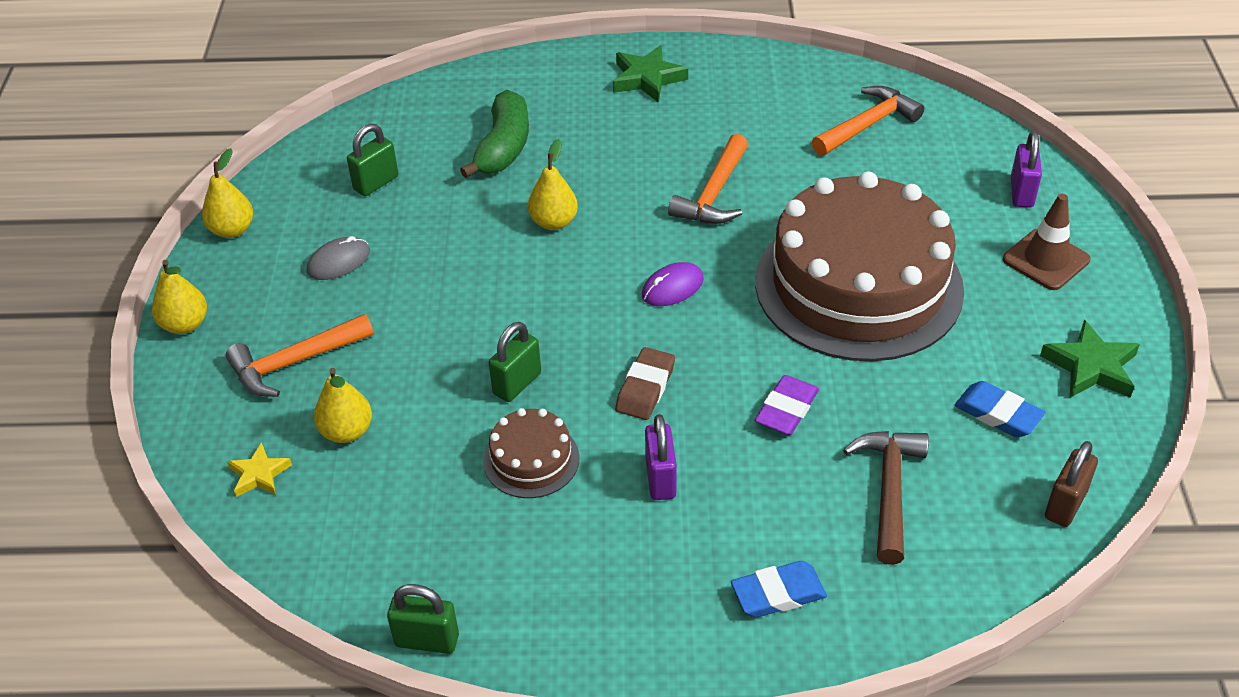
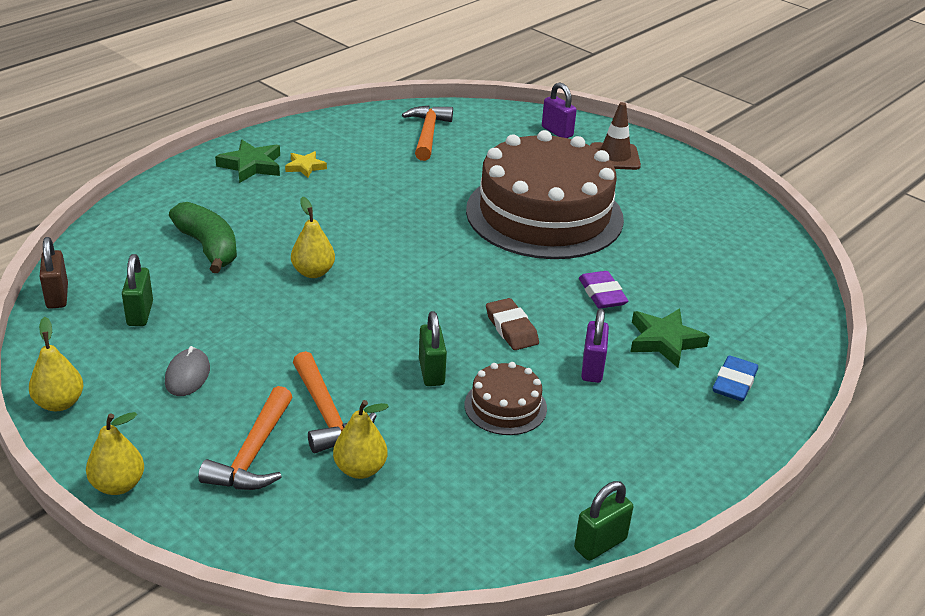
camera: 50 degrees left, 10 degrees down
yellow star [227,442,292,497] -> yellow star moved to [285,151,327,178]
purple mouse [642,262,704,306] -> none
purple padlock [645,414,677,500] -> purple padlock turned 60 degrees clockwise [581,309,609,383]
orange hammer [668,134,748,224] -> orange hammer moved to [293,351,377,453]
brown hammer [843,431,929,565] -> none
blue eraser [955,381,1046,437] -> none
green star [1040,320,1140,398] -> green star moved to [630,309,710,368]
brown padlock [1045,441,1098,527] -> brown padlock moved to [39,237,68,309]

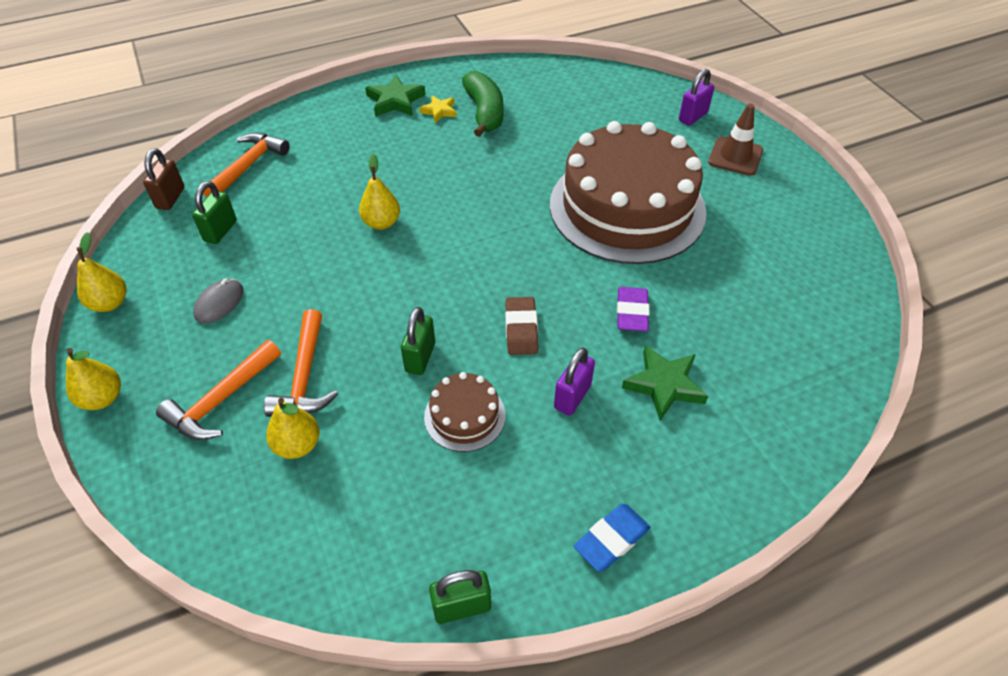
camera: 25 degrees right, 15 degrees up
green banana [169,202,237,273] -> green banana moved to [462,71,504,137]
orange hammer [402,106,453,161] -> orange hammer moved to [203,133,290,197]
purple padlock [542,82,577,138] -> purple padlock turned 60 degrees clockwise [679,69,714,126]
blue eraser [713,356,758,401] -> blue eraser moved to [574,504,651,572]

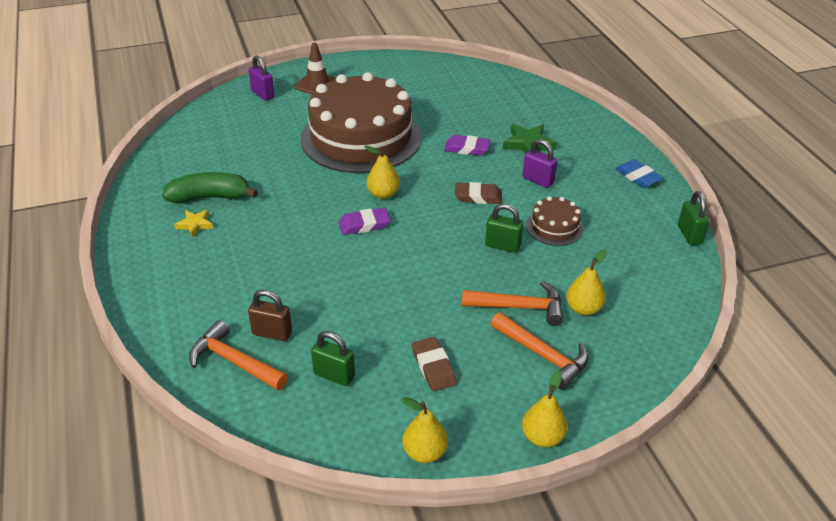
camera: 85 degrees left, 10 degrees down
brown padlock [143,148,185,210] -> brown padlock moved to [248,290,292,341]
grey mouse [193,278,243,323] -> brown eraser [412,337,457,391]
yellow pear [359,154,400,230] -> yellow pear moved to [364,146,400,199]
green star [365,75,426,117] -> none
none -> purple eraser [339,208,391,235]

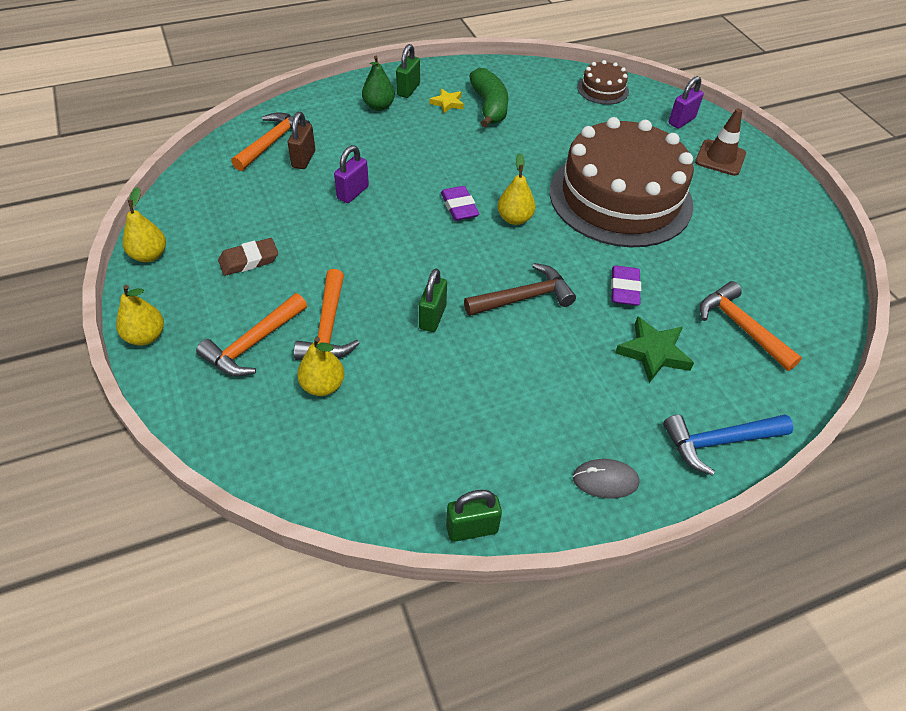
camera: 85 degrees right, 10 degrees up
green padlock [311,331,355,386] -> green padlock moved to [396,44,420,98]
brown eraser [455,182,502,204] -> brown hammer [464,263,576,316]
purple padlock [522,139,558,188] -> purple padlock moved to [334,145,369,203]
brown cake [526,196,584,246] -> brown cake moved to [577,60,629,105]
blue eraser [616,159,663,188] -> grey mouse [573,459,640,498]
none -> green pear [362,56,395,111]
none -> blue hammer [663,414,794,476]
none -> orange hammer [700,281,802,371]

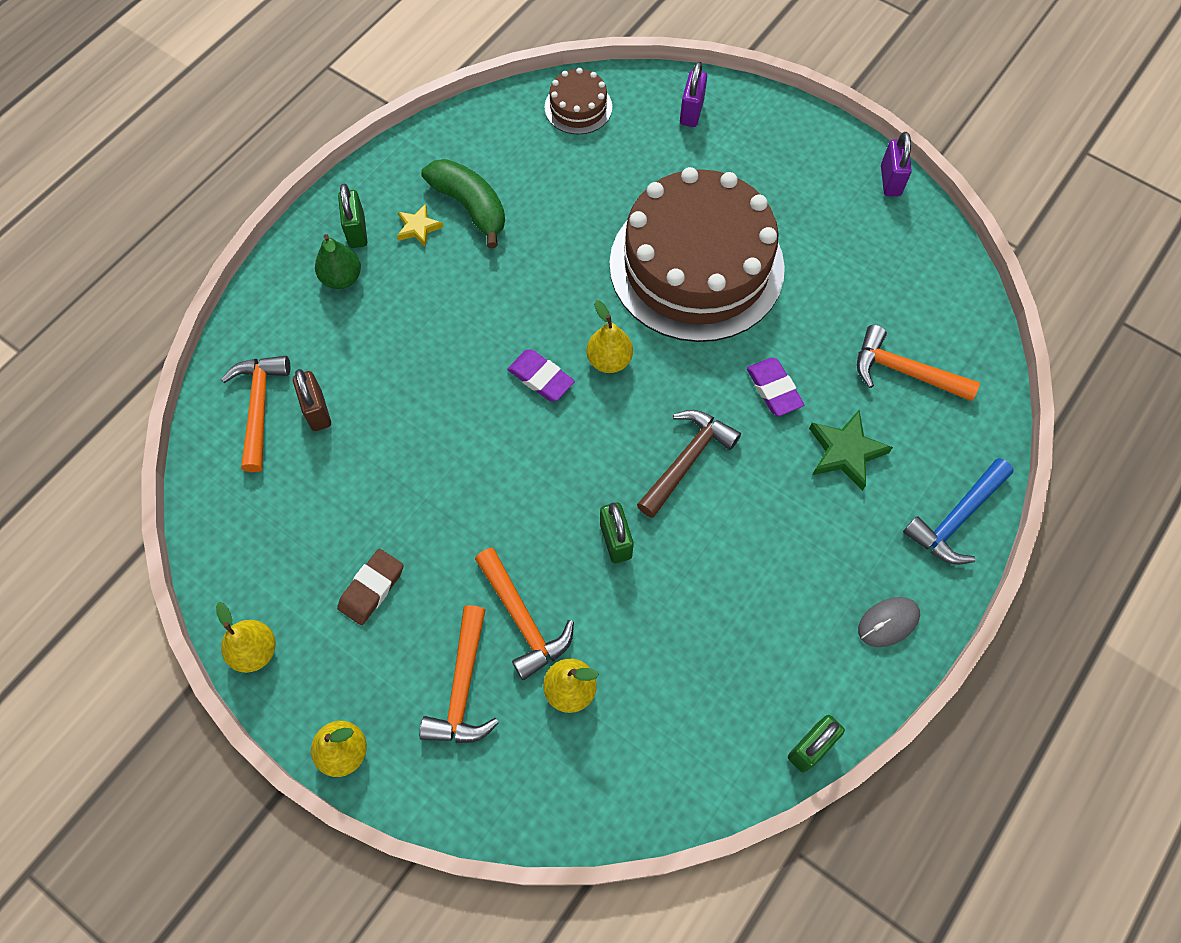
camera: 30 degrees left, 15 degrees up
purple padlock [334,145,369,203] -> purple padlock moved to [881,132,912,196]
brown traffic cone [695,108,746,176] -> none

